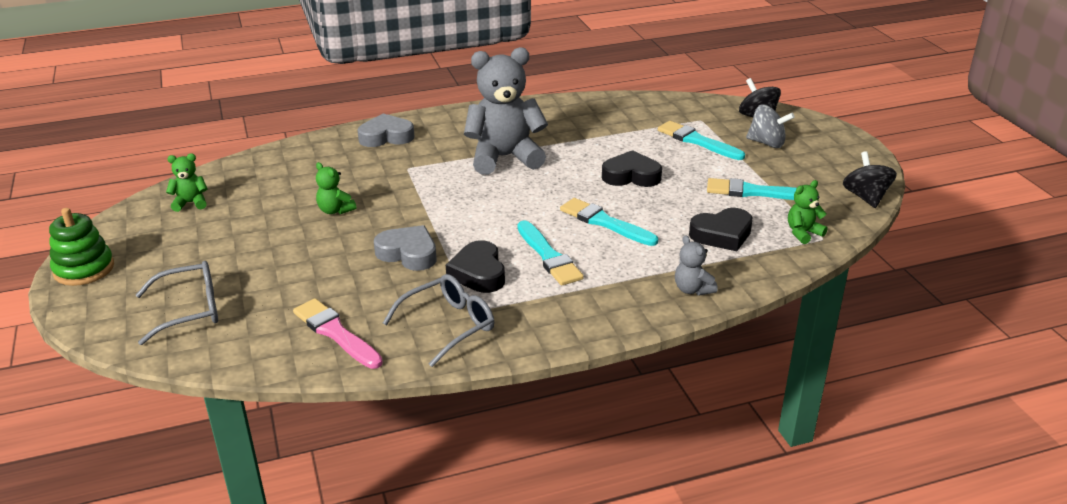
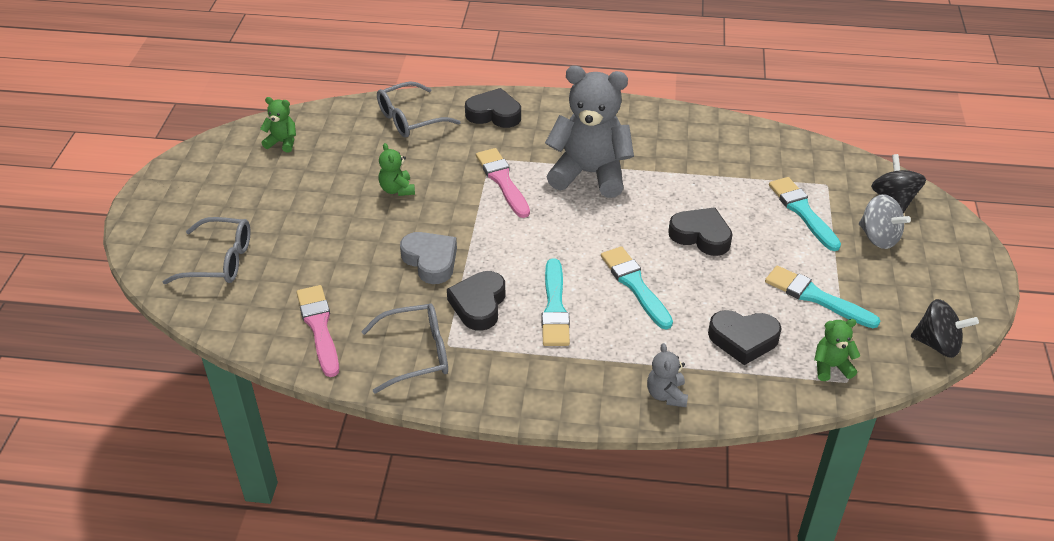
camera: 25 degrees right, 10 degrees up
green stacking toy [49,208,114,286] -> none
grey heart [357,113,414,147] -> black heart [465,88,521,128]
black spinning top [843,151,897,208] -> black spinning top turned 90 degrees clockwise [911,299,979,358]
none -> grey glasses [377,82,461,138]
none -> pink brush [476,148,530,218]

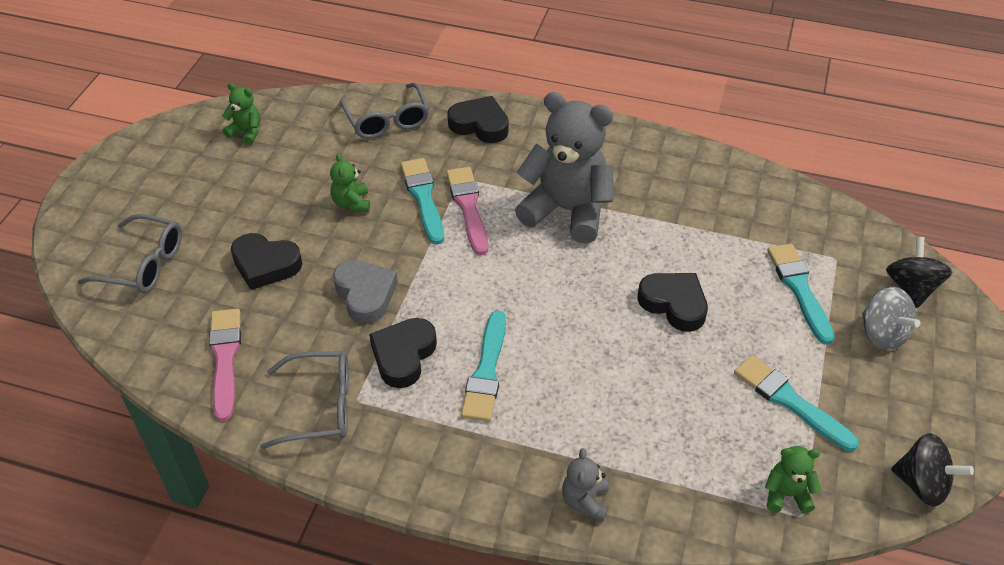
camera: 10 degrees right, 5 degrees up
grey glasses [377,82,461,138] -> grey glasses turned 90 degrees counterclockwise [340,83,429,139]
turquoise brush [601,246,673,330] -> turquoise brush moved to [401,158,444,245]
black heart [708,310,782,365] -> black heart moved to [231,233,302,290]

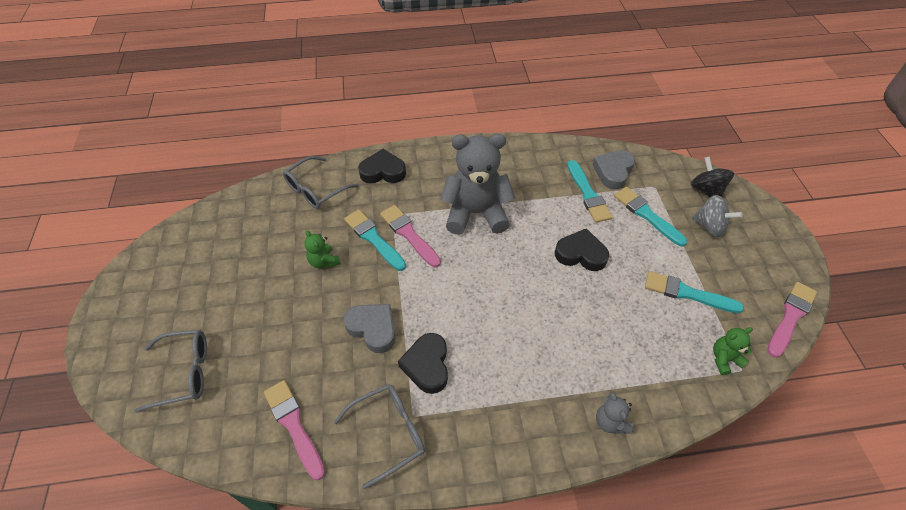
camera: 25 degrees left, 5 degrees up
green teddy bear [222,83,260,145] -> none
black heart [231,233,302,290] -> none
grey glasses [340,83,429,139] -> grey glasses turned 90 degrees clockwise [283,156,359,209]
turquoise brush [461,311,506,422] -> turquoise brush moved to [567,160,612,223]
black spinning top [891,433,974,507] -> pink brush [767,282,817,357]
none -> grey heart [592,150,635,189]

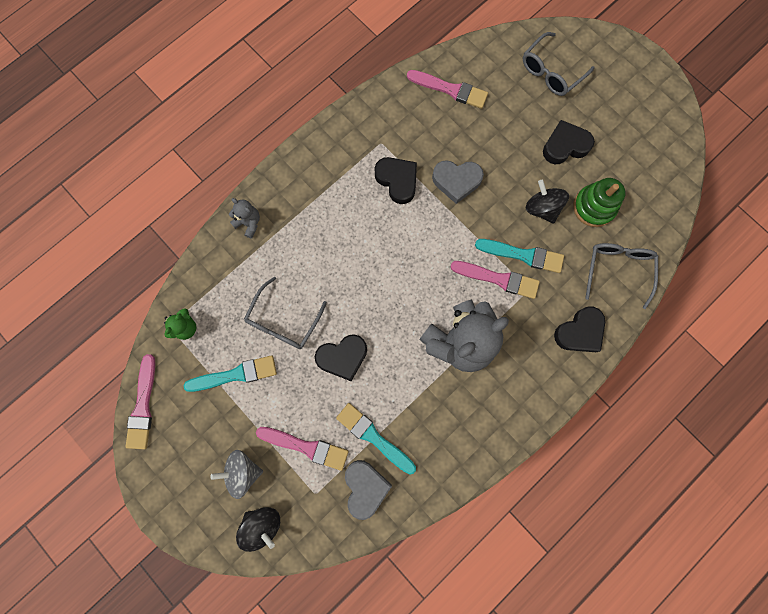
camera: 145 degrees right, 25 degrees up
green teddy bear [304,230,341,268] -> black spinning top [526,180,569,224]
grey glasses [334,384,425,489] -> grey glasses moved to [244,276,327,349]
turquoise brush [614,187,687,247] -> pink brush [256,427,349,471]
none -> black heart [543,120,595,164]
none -> green stacking toy [573,178,626,227]

